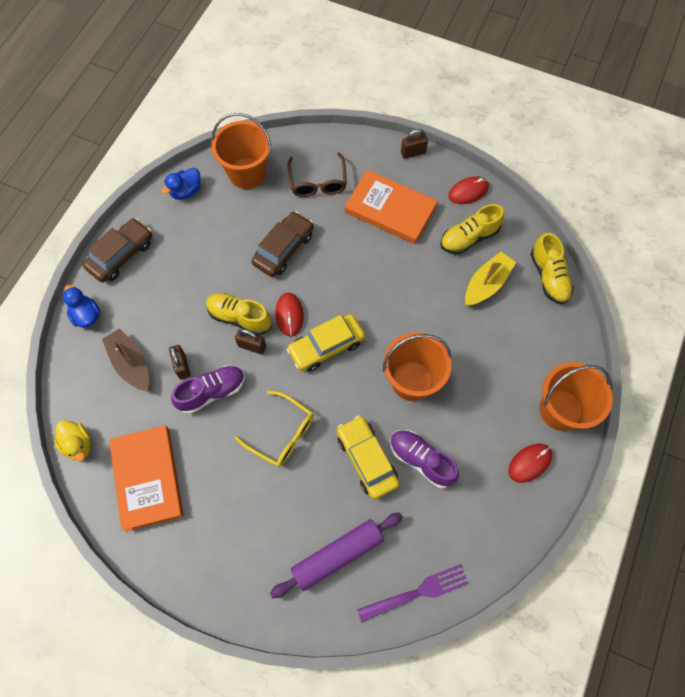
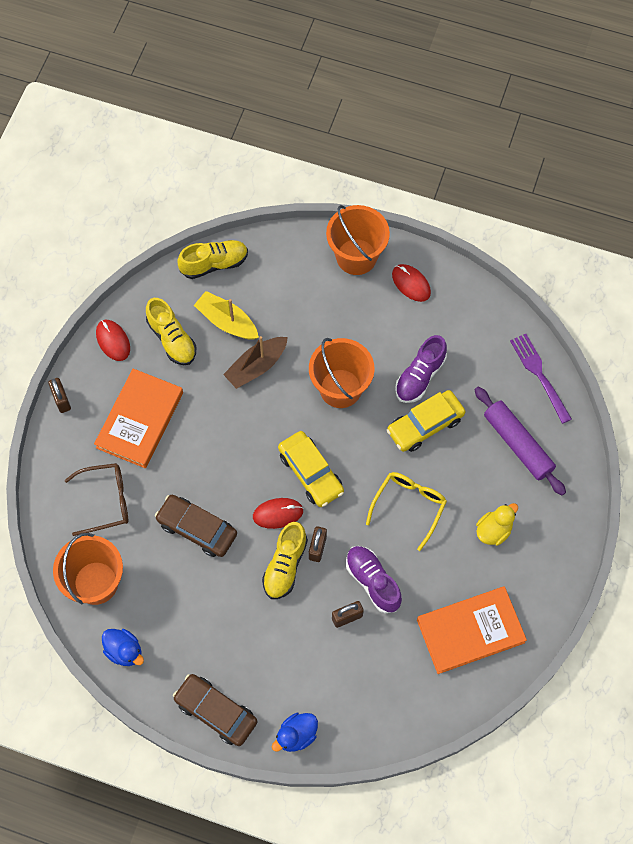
camera: 95 degrees left, 0 degrees up
yellow duck [54,420,91,462] -> yellow duck moved to [476,503,518,545]
brown boat [102,328,149,391] -> brown boat moved to [223,336,288,389]

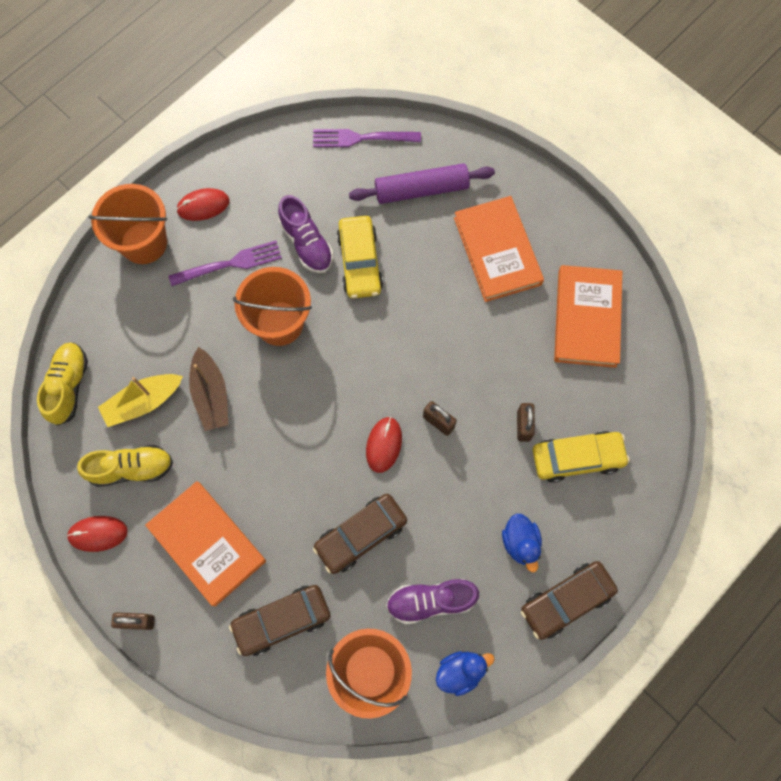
camera: 65 degrees left, 5 degrees up
brown glasses [65,463,128,536] -> brown car [229,585,331,656]
yellow shoe [262,522,308,599] -> none
blue duck [272,713,318,752] -> blue duck moved to [502,513,542,572]
yellow car [278,431,344,507] -> yellow car moved to [533,431,630,483]
purple shoe [346,546,402,613] -> purple shoe moved to [386,579,479,624]
yellow glasses [366,472,447,551] -> none
yellow duck [476,503,518,545] -> orange book [454,196,544,302]
none -> purple fork [169,240,282,286]

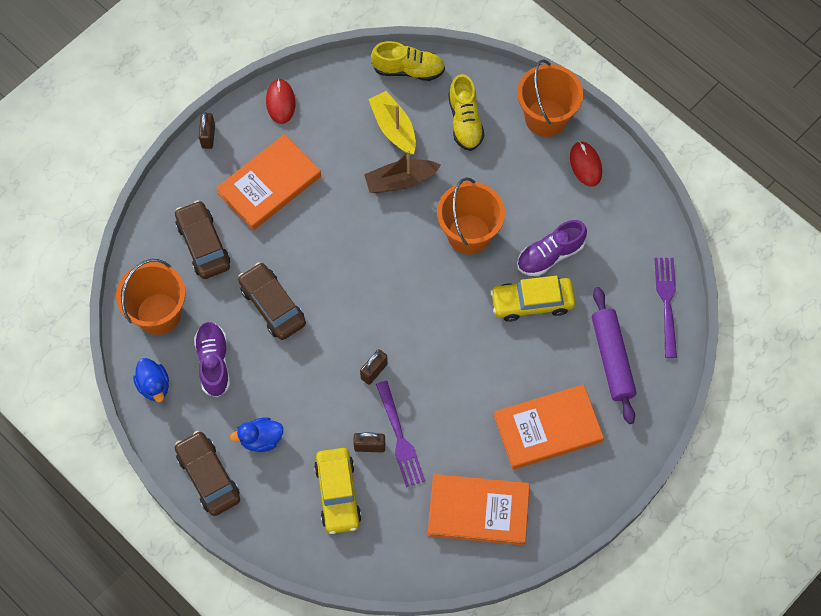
camera: 90 degrees right, 5 degrees down
yellow shoe [77,445,173,487] -> yellow shoe moved to [448,74,484,151]
purple fork [169,240,282,286] -> purple fork moved to [376,381,425,487]
red mouse [366,417,402,473] -> none

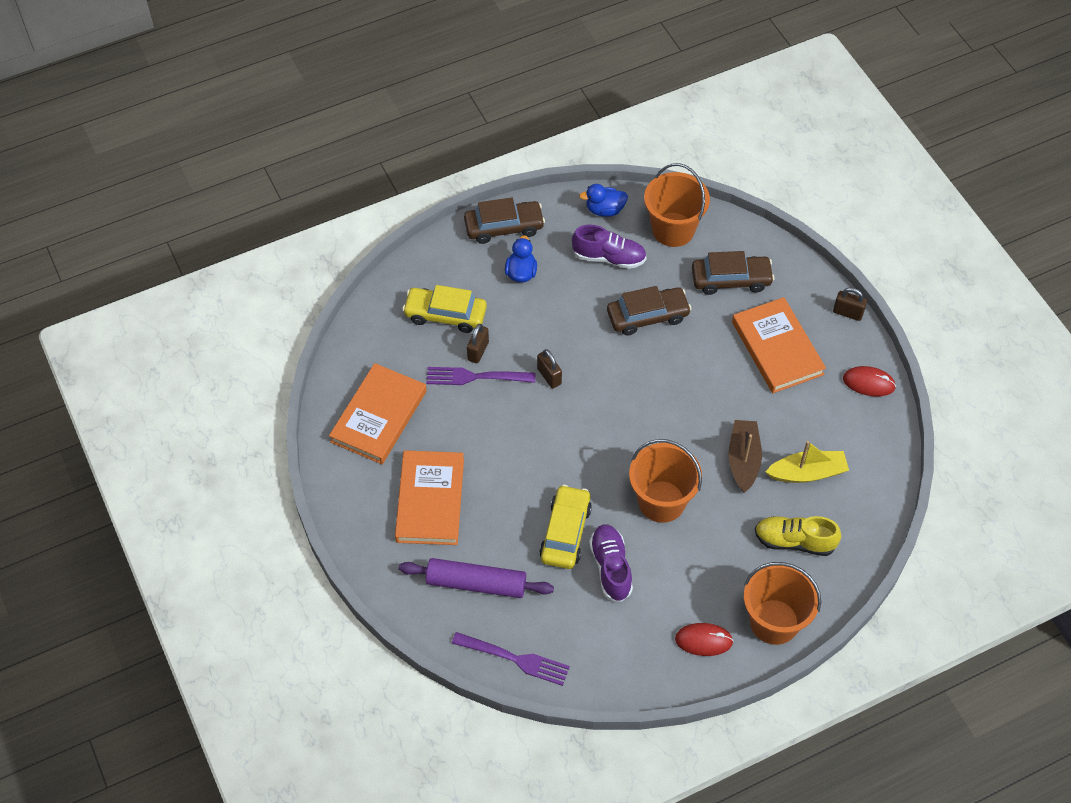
camera: 110 degrees right, 10 degrees down
yellow shoe [371,41,445,81] -> none

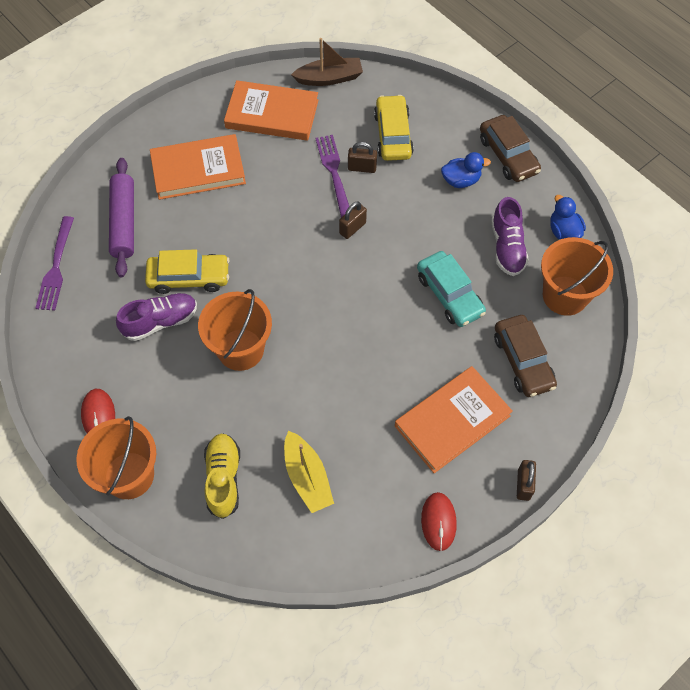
camera: 75 degrees right, 5 degrees up
brown car [607,286,691,336] -> turquoise car [417,251,486,327]
brown boat [728,420,762,493] -> brown boat moved to [291,38,363,86]

